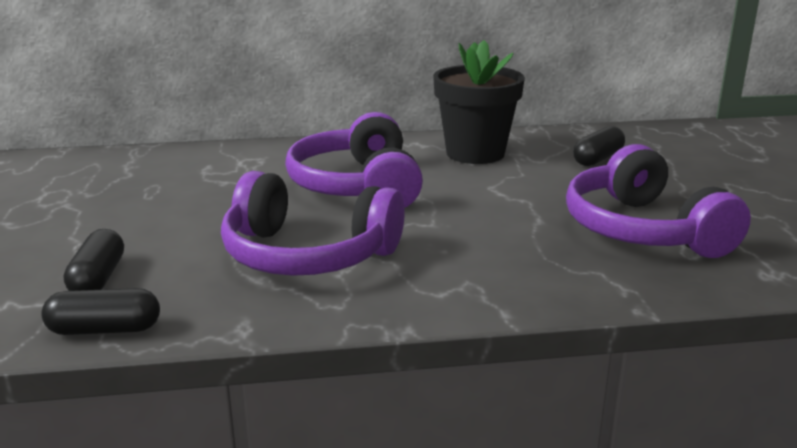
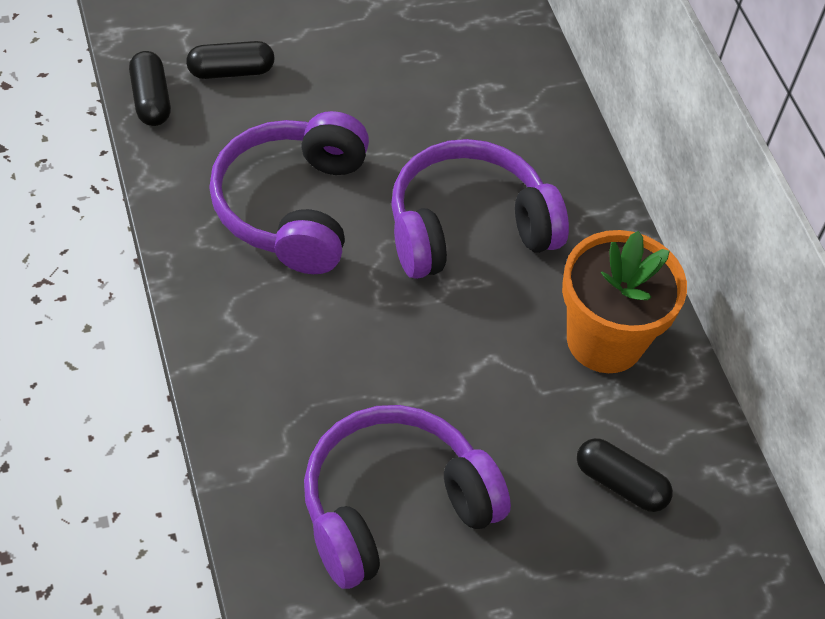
camera: 75 degrees right, 30 degrees up
black flower pot [433,40,525,164] -> orange flower pot [562,230,687,373]

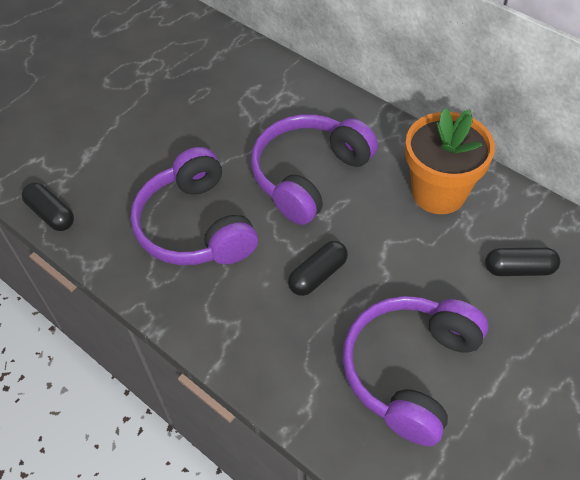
camera: 25 degrees left, 0 degrees up
black capsule [186,41,274,79] -> black capsule moved to [288,241,348,296]

